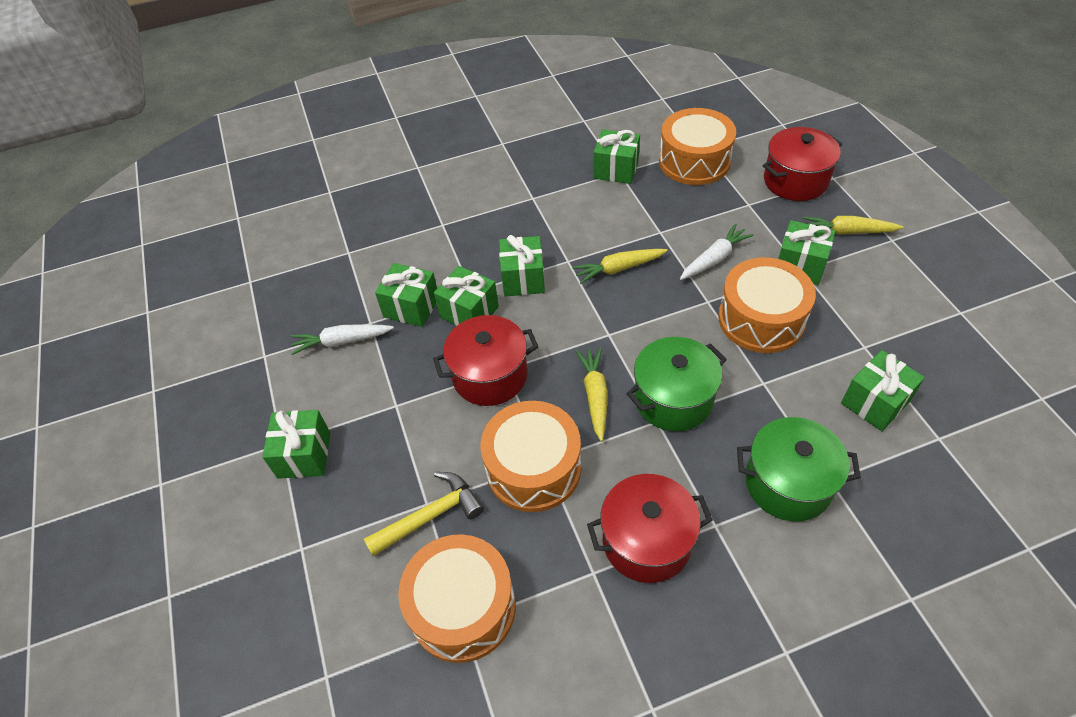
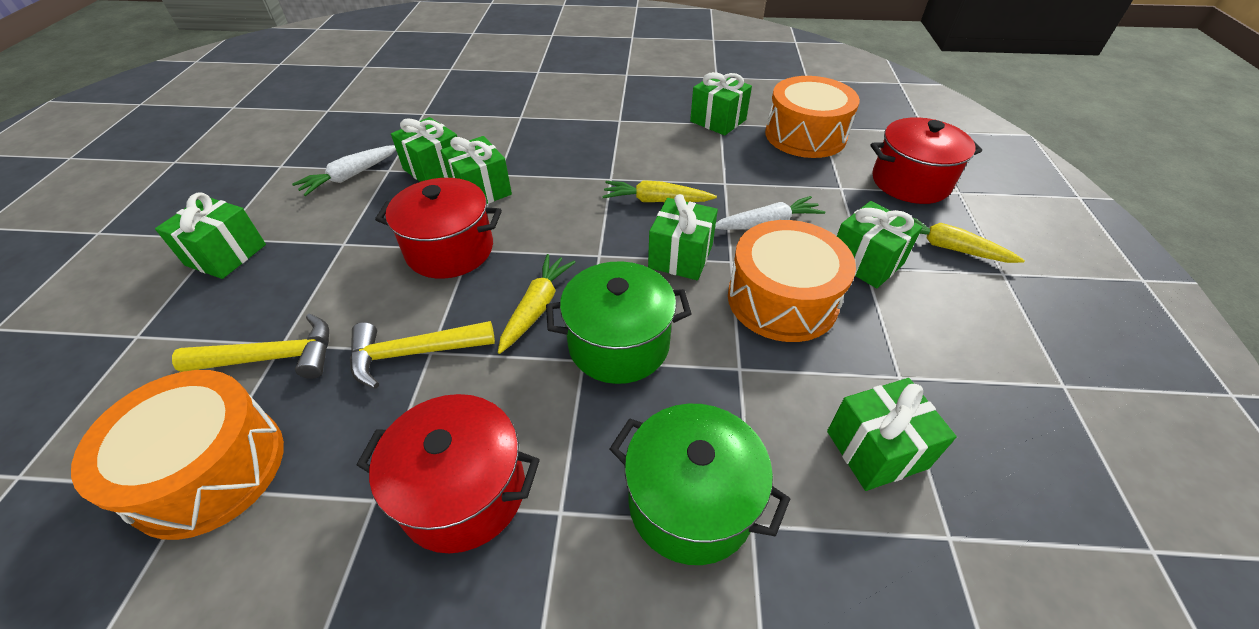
camera: 20 degrees right, 5 degrees down
white carrot [291,324,394,355] -> white carrot turned 60 degrees counterclockwise [292,145,396,196]
orange drum [480,401,581,512] -> yellow hammer [350,321,495,389]
green gift [499,235,545,297] -> green gift moved to [648,194,718,280]

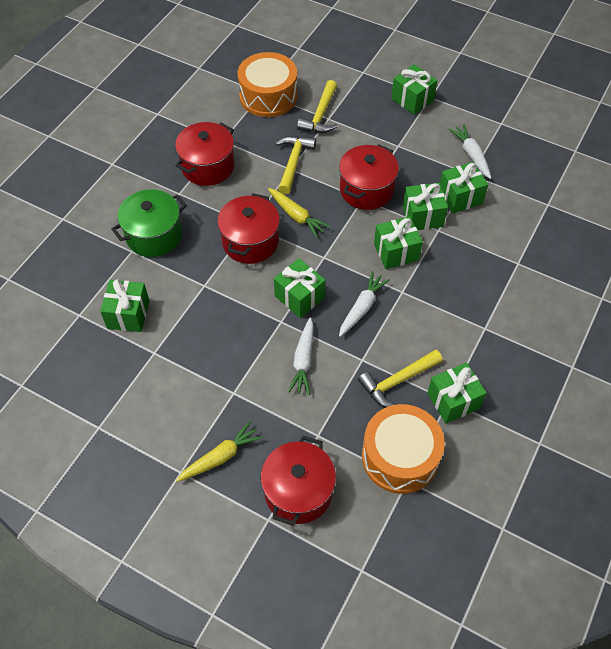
camera: 115 degrees right, 10 degrees up
green pot [546,261,692,384] -> red pot [217,193,280,264]
yellow carrot [602,180,717,202] -> white carrot [339,271,390,337]
orange drum [728,220,856,342] -> none
green gift [837,201,922,288] -> green gift moved to [374,216,423,269]
none -> yellow hammer [358,349,443,407]

